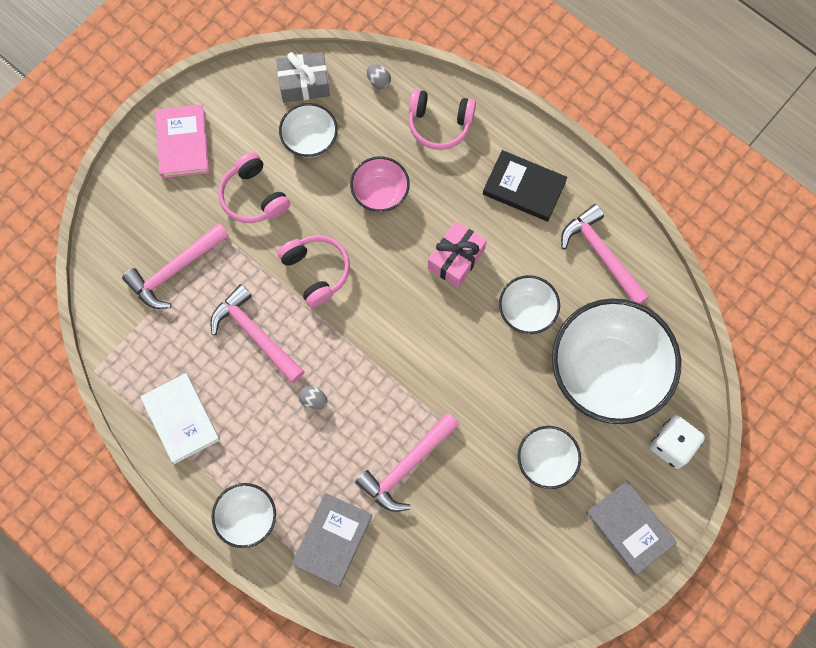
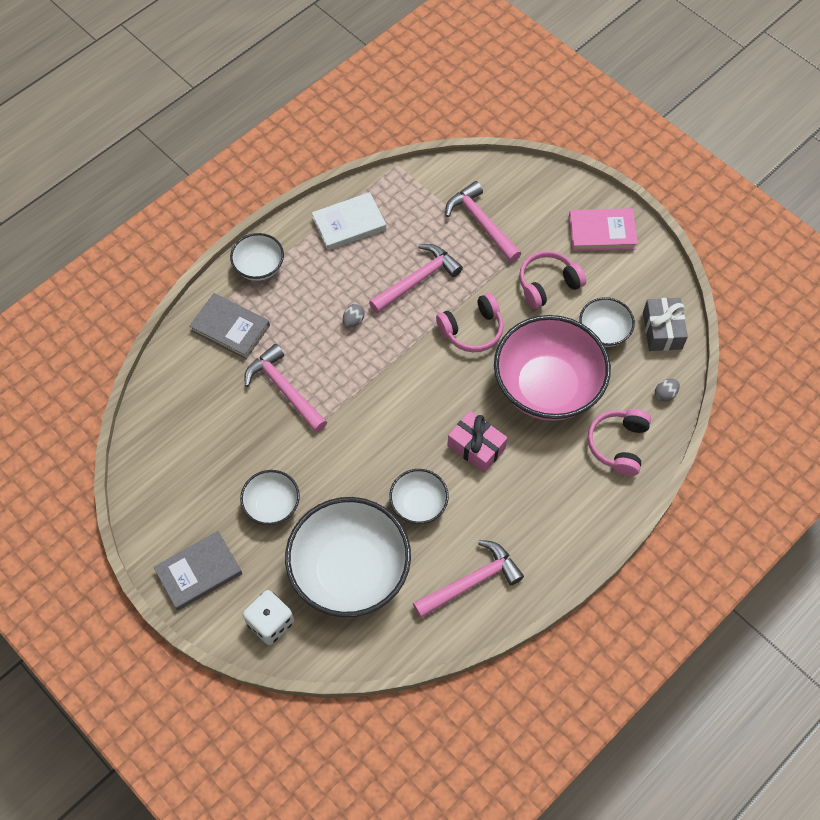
camera: 95 degrees right, 10 degrees down
pink bowl [350,156,410,212] -> pink bowl [494,315,611,421], size x2.03
black book [483,150,567,222] -> none

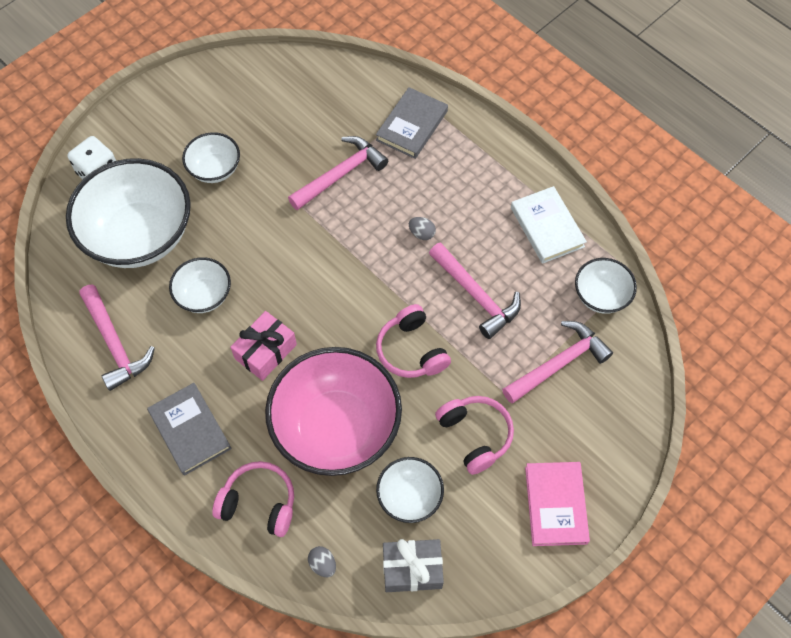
camera: 90 degrees right, 0 degrees up
grey book [153,531,242,611] -> grey book moved to [147,383,232,476]
white bowl [230,233,284,281] -> white bowl moved to [575,258,637,314]

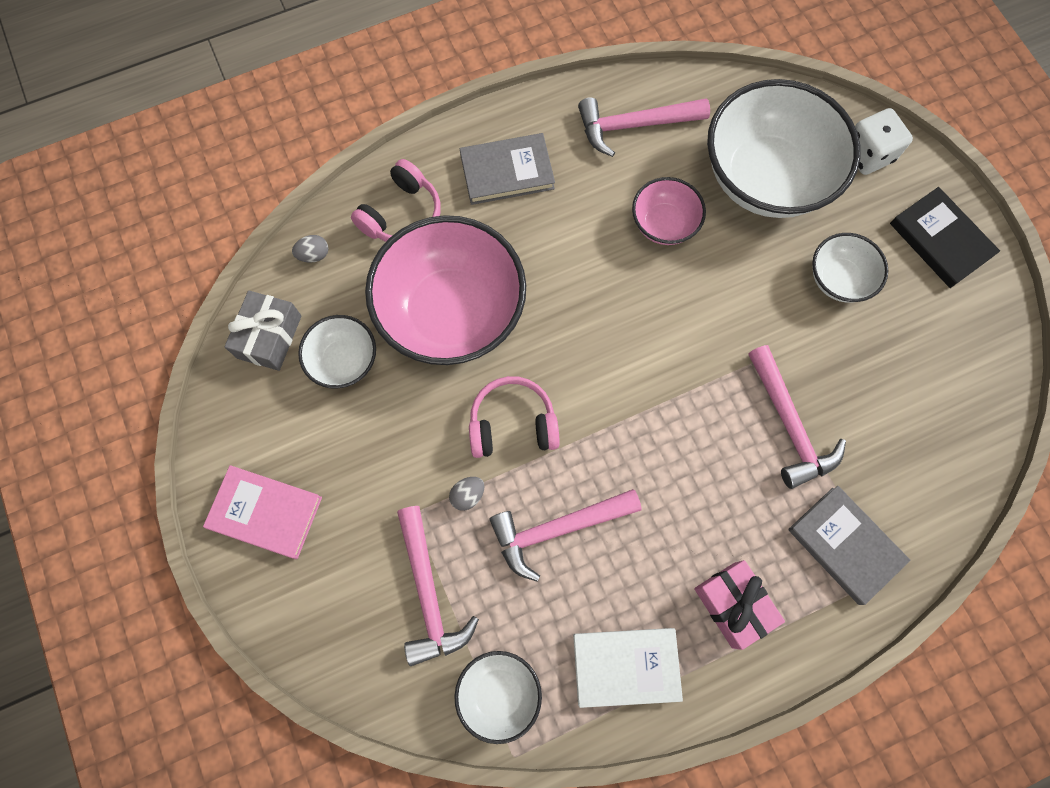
camera: 110 degrees right, 10 degrees up
white bowl [169,257,231,313] -> pink bowl [632,177,706,245]
pink gift [230,311,297,381] -> pink gift moved to [694,560,785,650]
grey egg [409,217,436,240] -> grey egg moved to [449,477,484,511]
pink headphones [435,396,514,475] -> none
none -> black book [890,187,1000,288]

